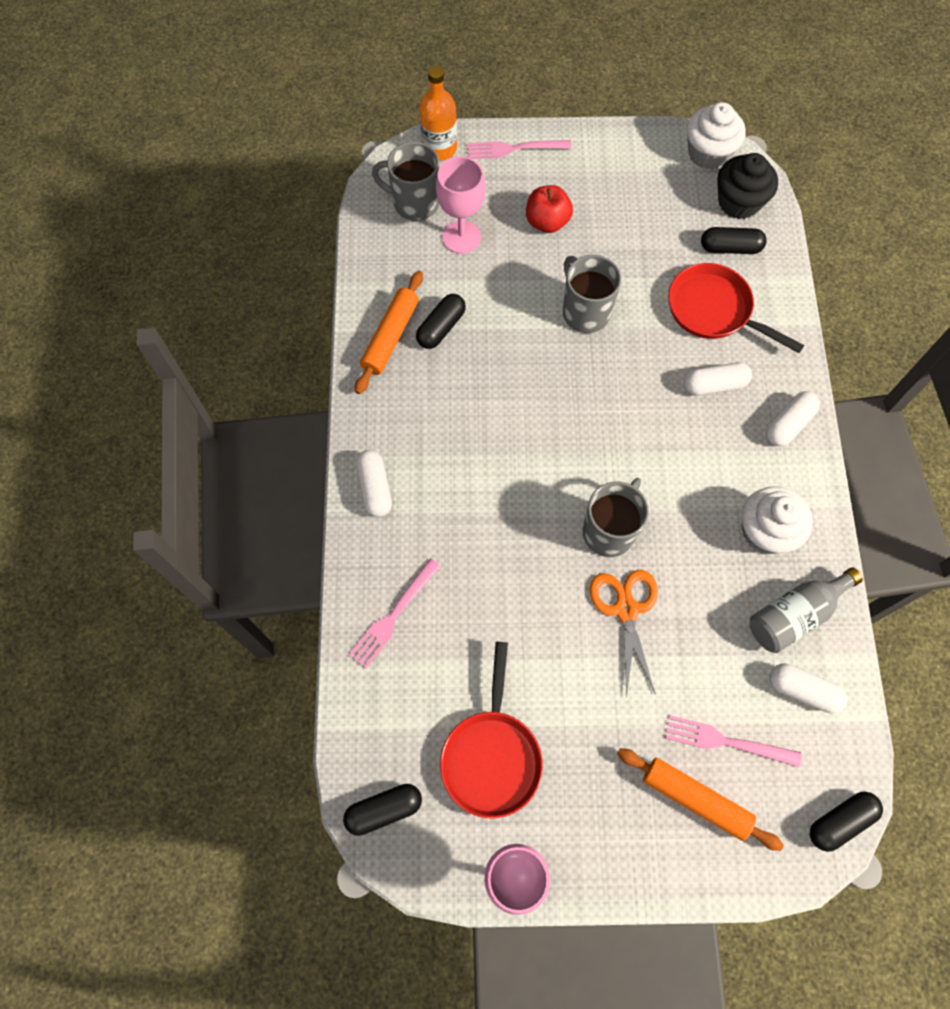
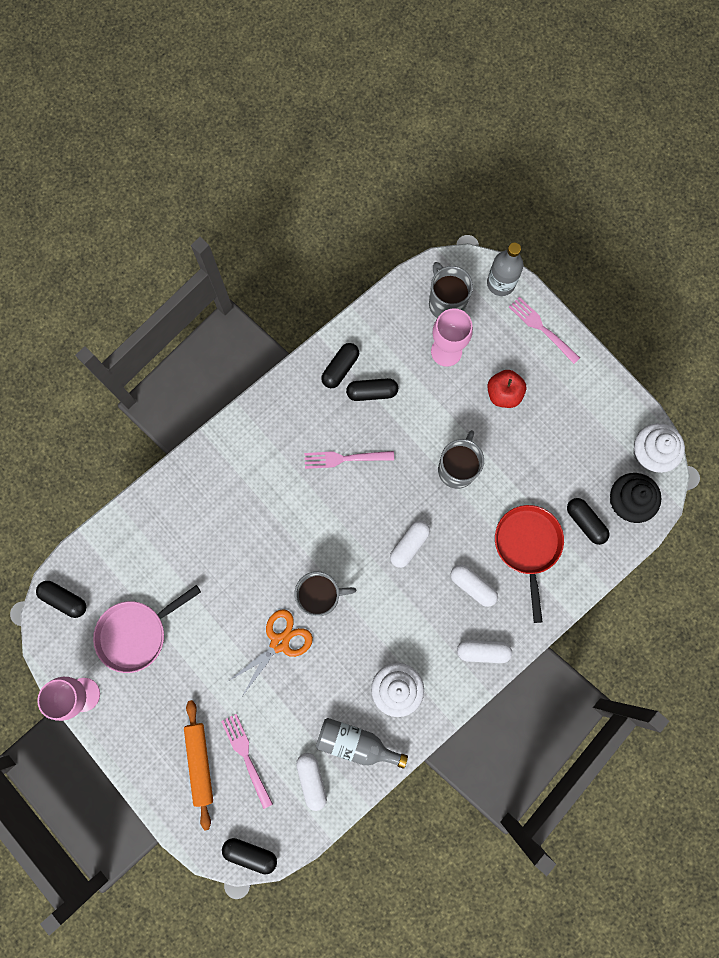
camera: 50 degrees right, 10 degrees up
pink fork [348,558,441,669] -> pink fork moved to [304,451,394,469]
orange rolling pin [355,271,423,394] -> black capsule [321,343,359,388]
white capsule [356,450,392,517] -> white capsule moved to [390,520,430,568]
orange bottle [419,66,457,161] -> grey bottle [487,243,523,296]
red pan [440,642,543,818] -> pink pan [93,585,201,673]

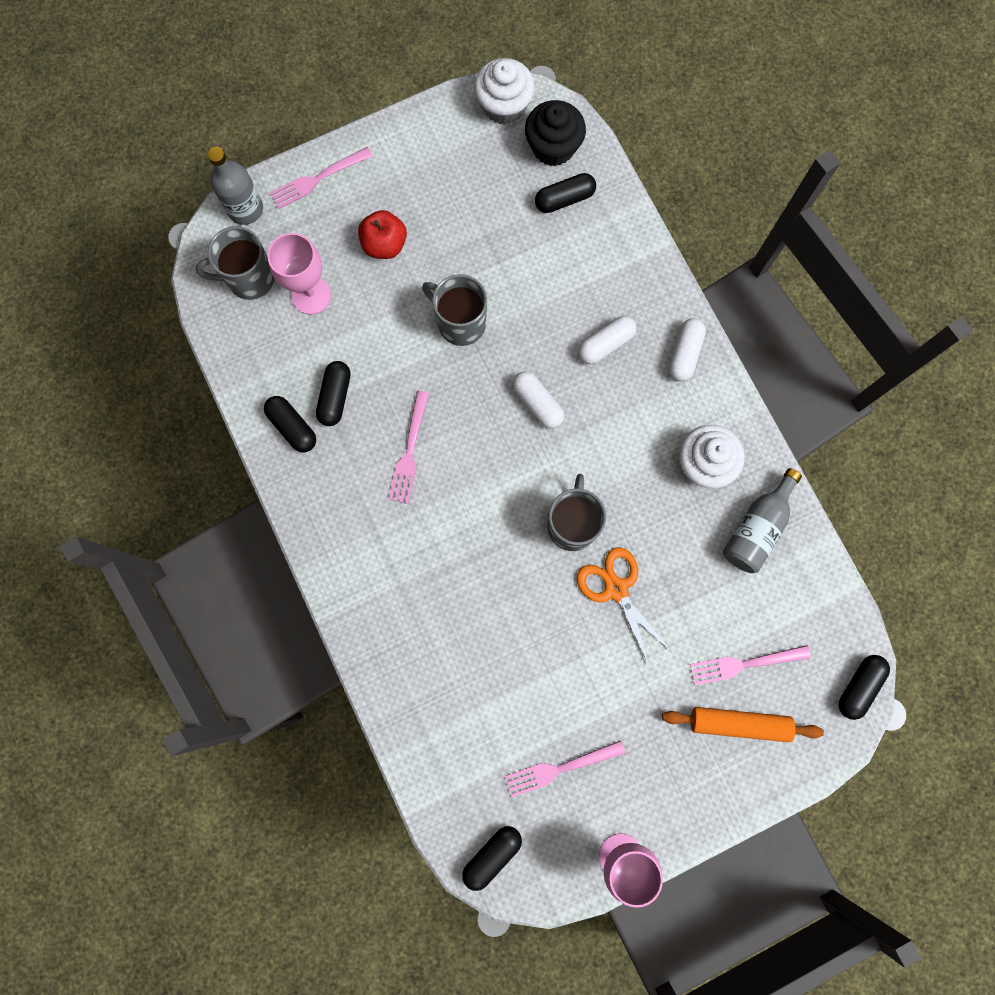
camera: 75 degrees left, 0 degrees up
pink pan [93,585,201,673] -> pink fork [504,741,625,798]
white capsule [296,753,327,811] -> none
red pan [495,505,564,623] -> none

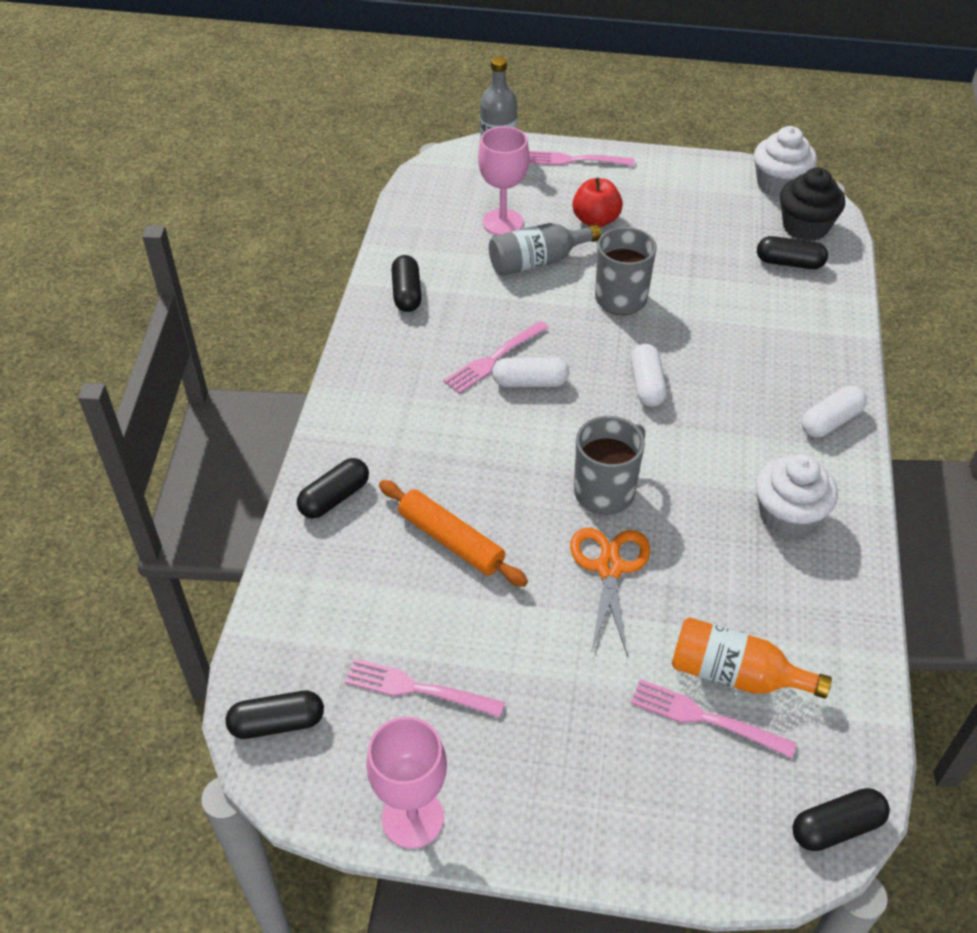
camera: 35 degrees right, 30 degrees down
grey mug [195,226,274,300] -> none
black capsule [316,361,351,426] -> black capsule moved to [297,458,369,518]
white capsule [578,316,637,364] -> white capsule moved to [492,357,569,387]
orange rolling pin [662,707,824,742] -> orange rolling pin moved to [379,480,528,587]
grey bottle [723,468,802,573] -> grey bottle moved to [489,223,601,276]
none -> orange bottle [672,617,832,698]

